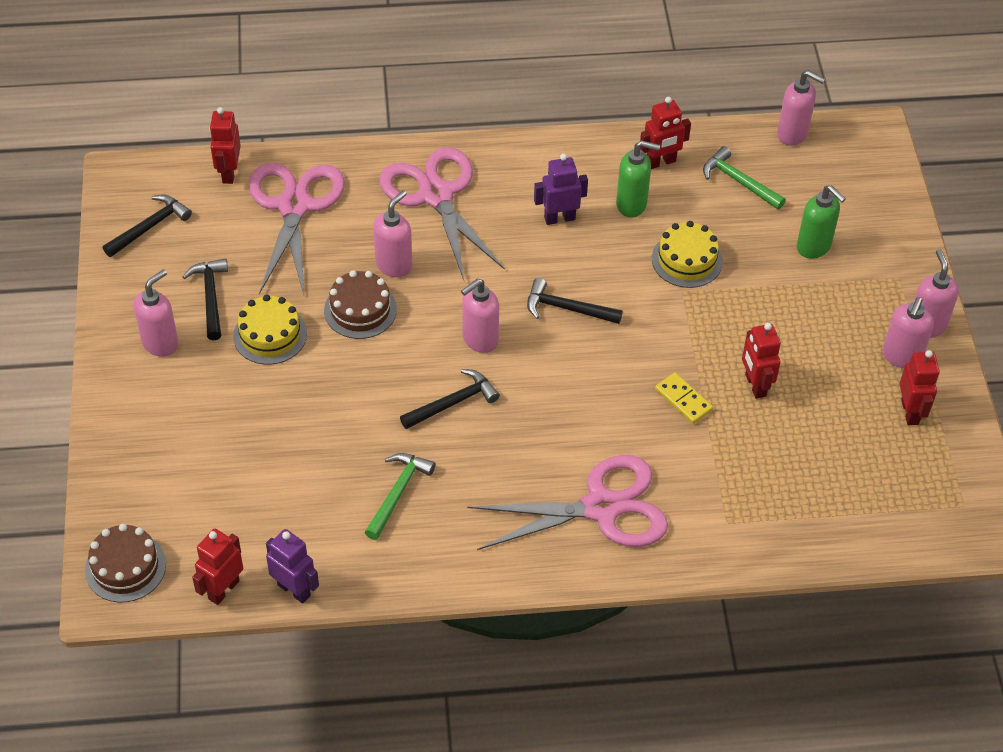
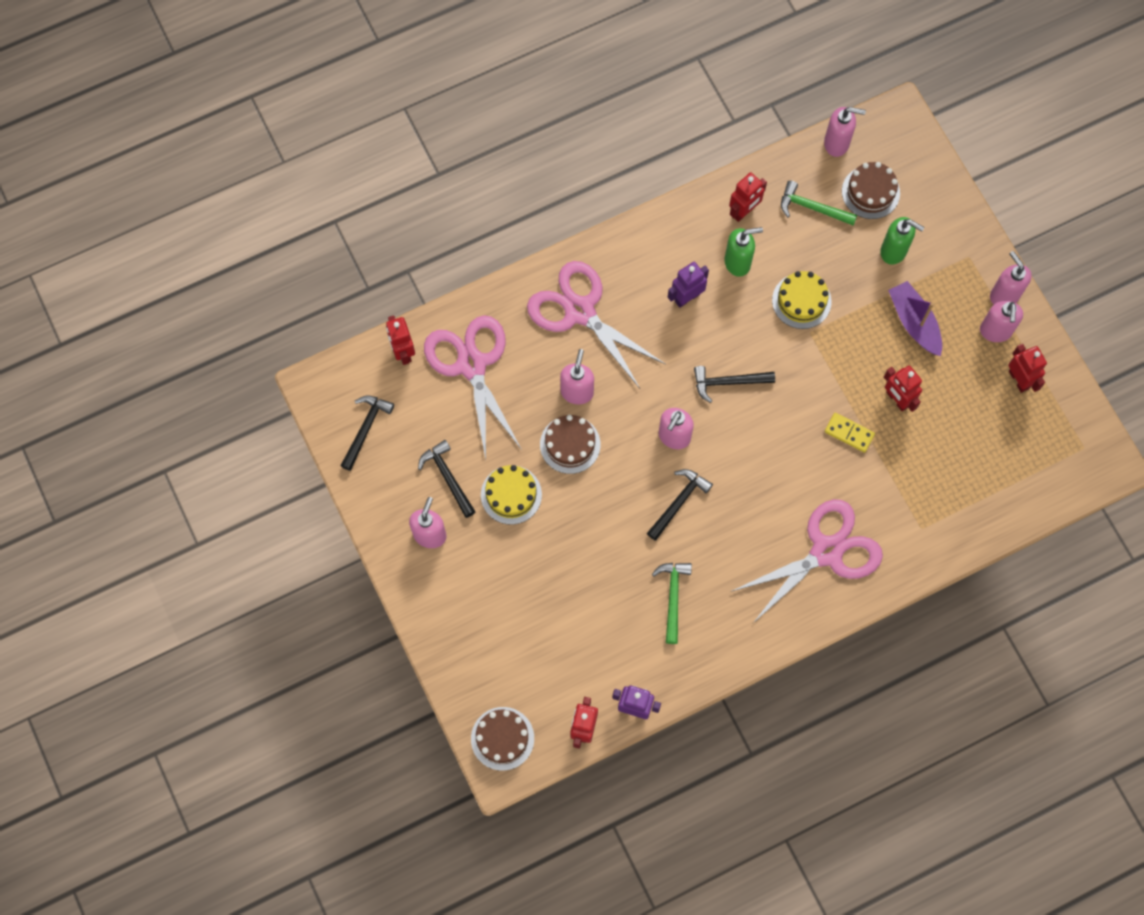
camera: 20 degrees left, 20 degrees up
none -> brown cake [842,162,900,219]
none -> purple boat [888,281,942,356]

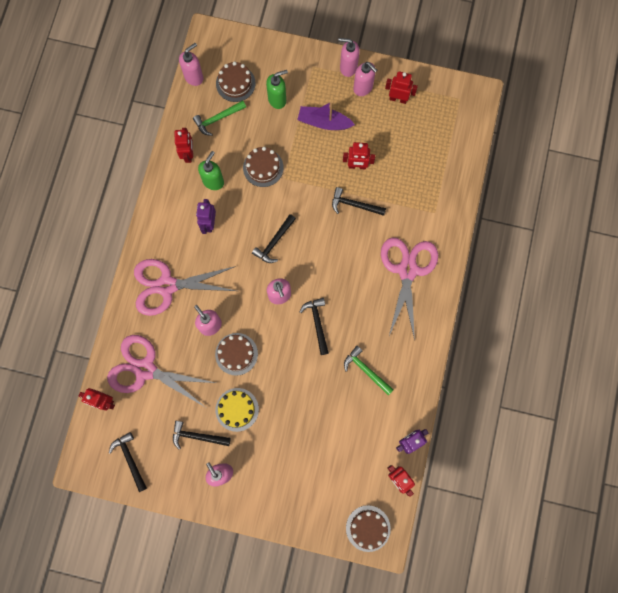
camera: 50 degrees left, 5 degrees up
yellow cake [772,271,832,329] -> brown cake [243,147,284,187]
yellow domino [825,413,875,453] -> black hammer [332,187,386,216]

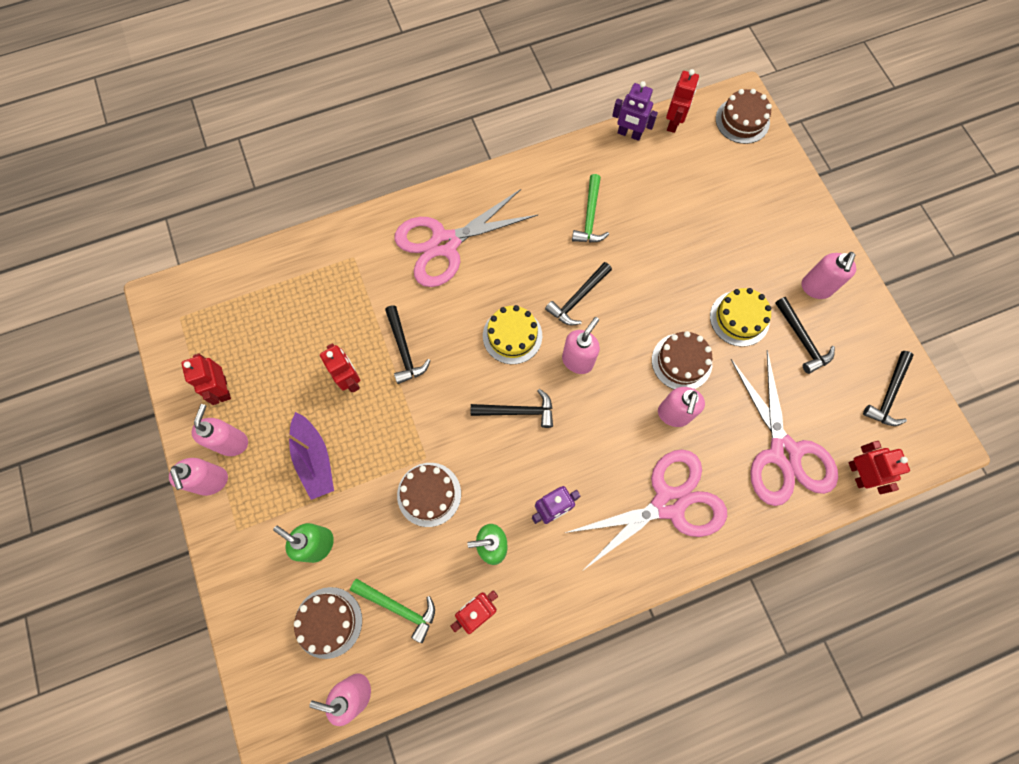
camera: 125 degrees left, 5 degrees down
pink scissors [134,259,236,316] -> pink scissors turned 75 degrees counterclockwise [565,449,727,569]
none -> yellow cake [483,305,542,364]

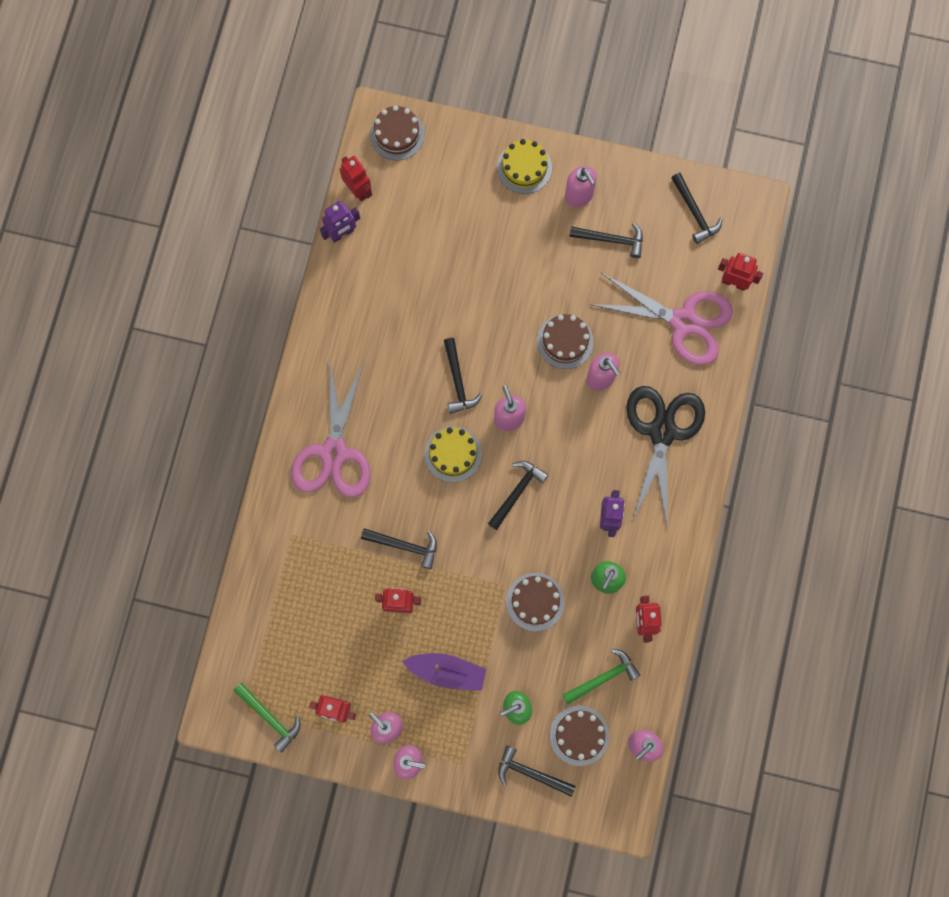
camera: 55 degrees left, 5 degrees up
pink scissors [565,449,727,569] -> black scissors [626,386,705,525]
green hammer [572,174,609,242] -> green hammer moved to [233,683,300,753]
yellow cake [710,288,771,347] -> yellow cake moved to [497,139,552,194]
none -> black hammer [498,745,576,797]

